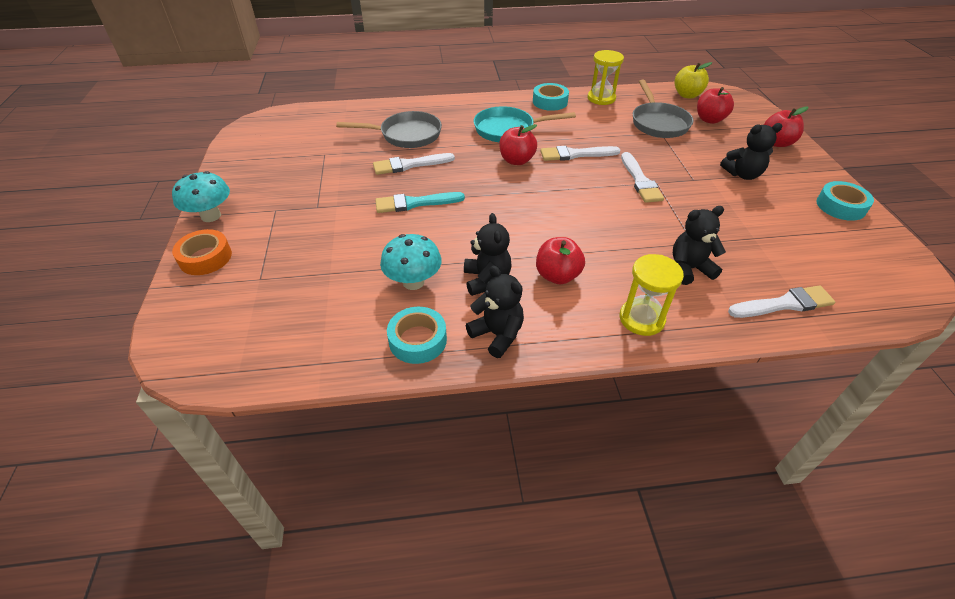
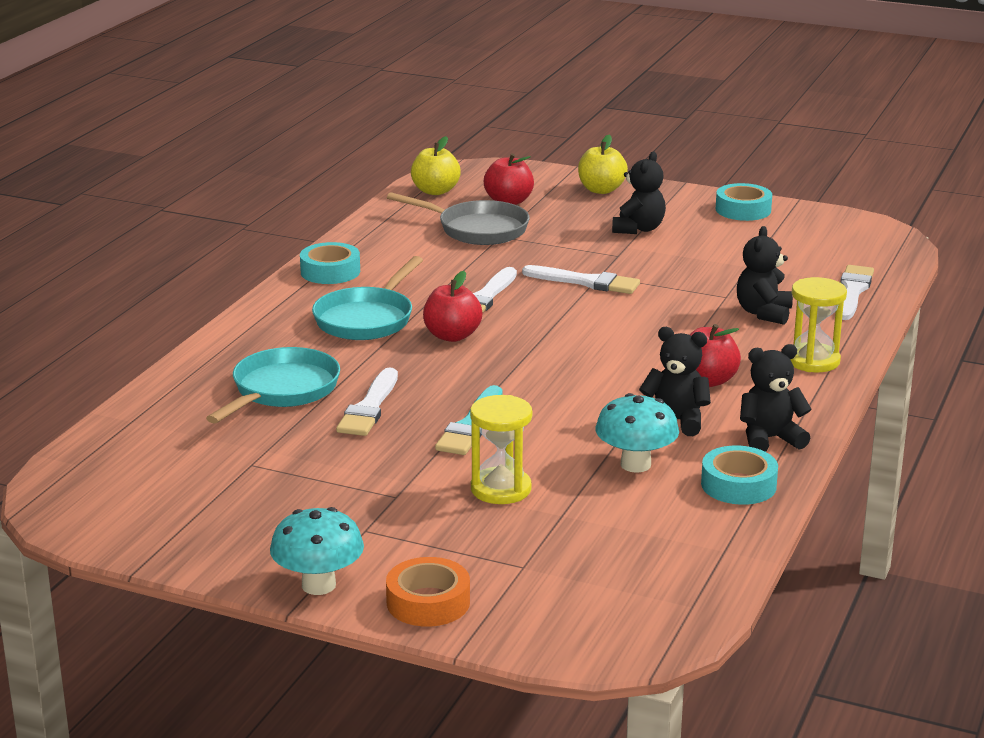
camera: 60 degrees left, 20 degrees down
grey pan [336,111,442,148] -> turquoise pan [206,347,340,424]
yellow hourglass [587,50,624,105] -> yellow hourglass moved to [470,395,532,504]
red apple [764,106,808,147] -> yellow apple [578,135,628,194]

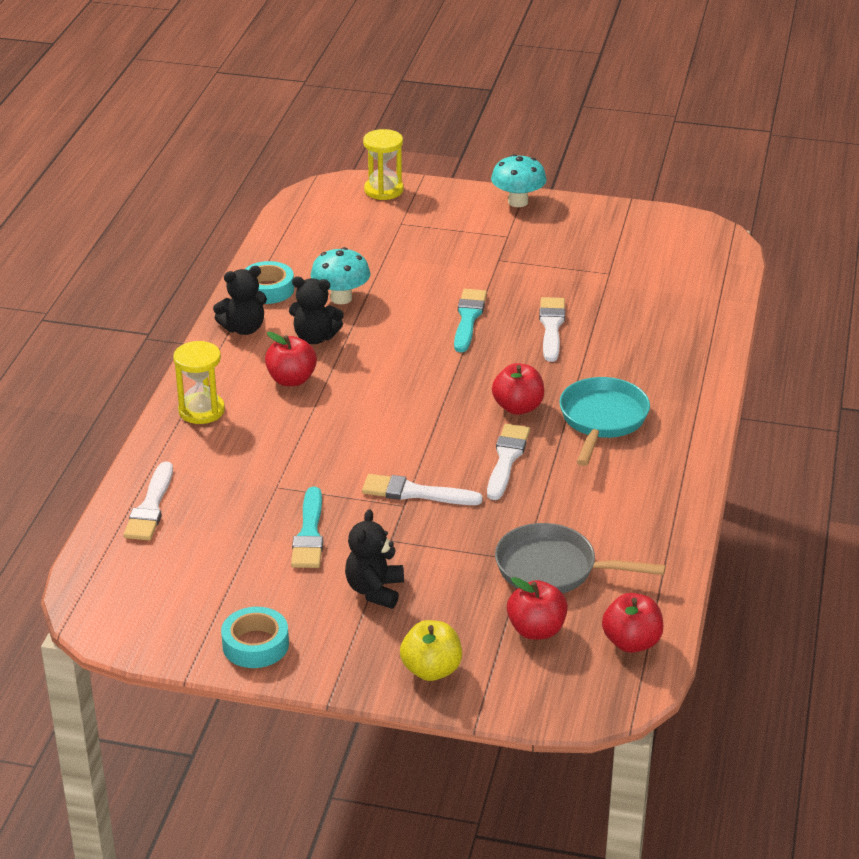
camera: 170 degrees right, 10 degrees up
turquoise pan [206,347,340,424] -> none
turquoise tape [300,242,360,284] -> none
orange tape [386,557,470,627] -> none
yellow apple [411,136,461,195] -> red apple [602,593,663,653]
yellow hourglass [470,395,532,504] -> yellow hourglass moved to [363,129,403,200]
black teddy bear [737,226,793,325] -> none
none -> turquoise brush [291,487,323,568]

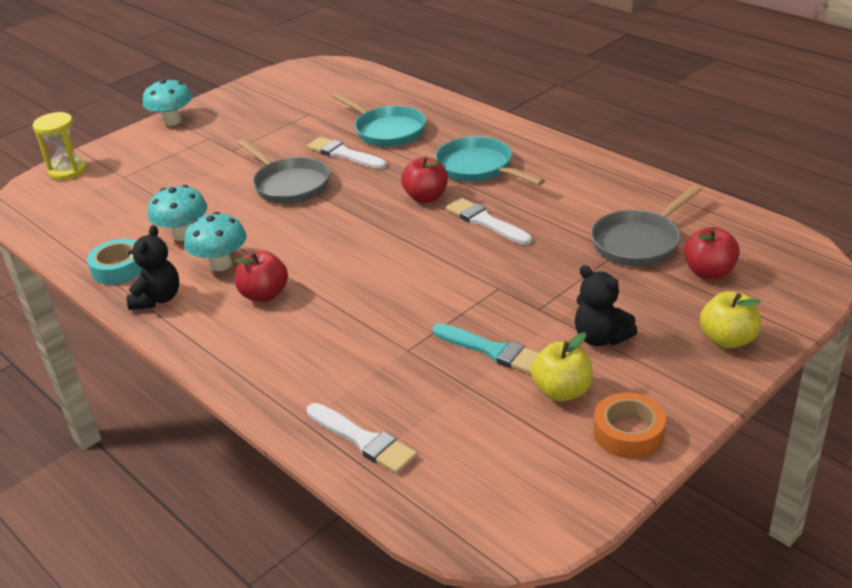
camera: 55 degrees left, 0 degrees up
yellow hourglass [173,341,225,424] -> none
turquoise tape [221,607,289,668] -> orange tape [593,393,666,458]
black teddy bear [289,277,344,344] -> turquoise mushroom [184,212,247,271]
white brush [362,474,483,505] -> none
turquoise brush [454,289,487,352] -> grey pan [237,139,330,204]
red apple [602,593,663,653] -> none
none -> turquoise pan [332,92,426,147]
none -> yellow apple [531,332,593,402]

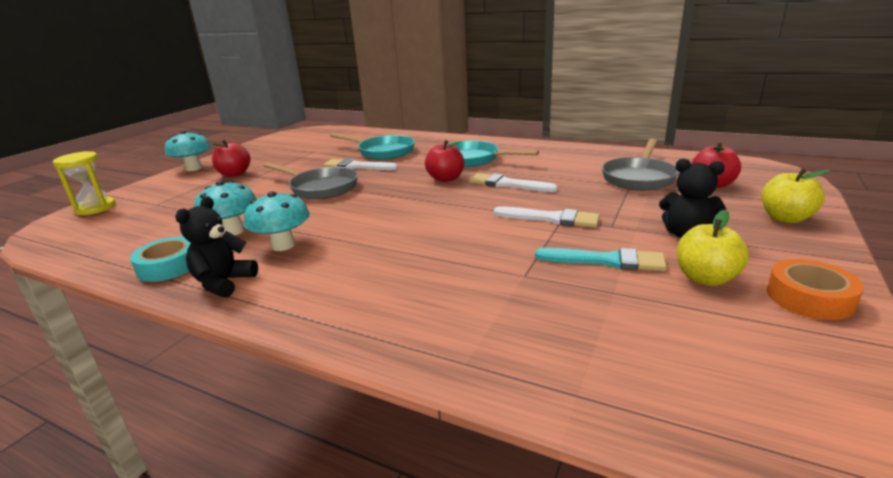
camera: 20 degrees left, 10 degrees down
black teddy bear [127,225,179,310] -> black teddy bear turned 150 degrees counterclockwise [175,196,258,298]
red apple [234,250,288,302] -> red apple moved to [211,139,250,177]
white brush [307,403,417,474] -> white brush moved to [494,206,600,227]

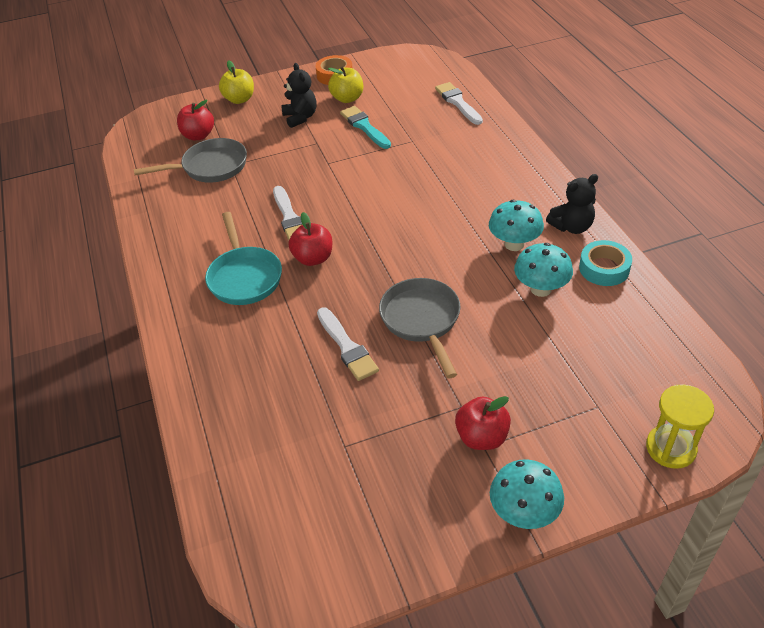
camera: 135 degrees left, 20 degrees up
turquoise pan [330,133,415,160] -> none
white brush [494,206,600,227] -> white brush moved to [435,82,483,125]

